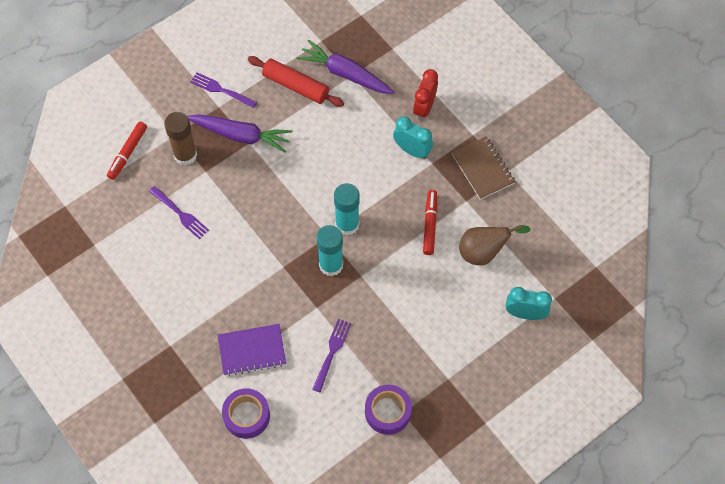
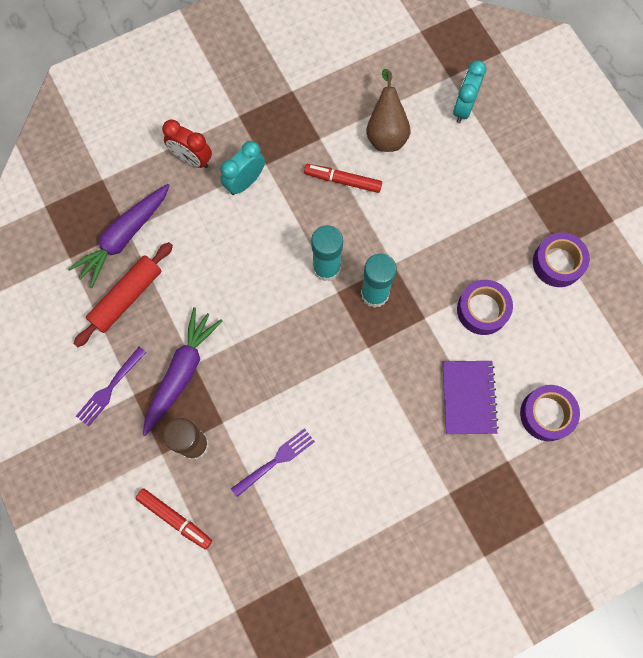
camera: 80 degrees left, 10 degrees up
purple fork [312,319,351,393] -> purple tape [457,280,513,335]
brown notebook [451,136,515,200] -> none

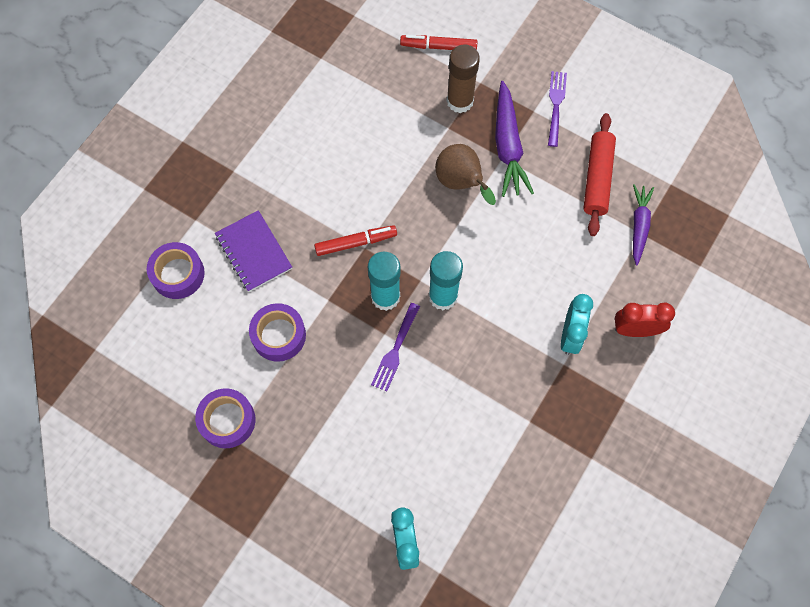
camera: 150 degrees right, 5 degrees down
purple carrot [68,184,170,288] -> purple carrot [633,184,654,266], size x0.66
purple fork [231,428,315,497] -> purple fork moved to [371,303,420,391]
red marker [304,164,382,193] -> red marker moved to [314,225,397,256]
brown pear [366,69,410,152] -> brown pear moved to [435,144,496,205]

